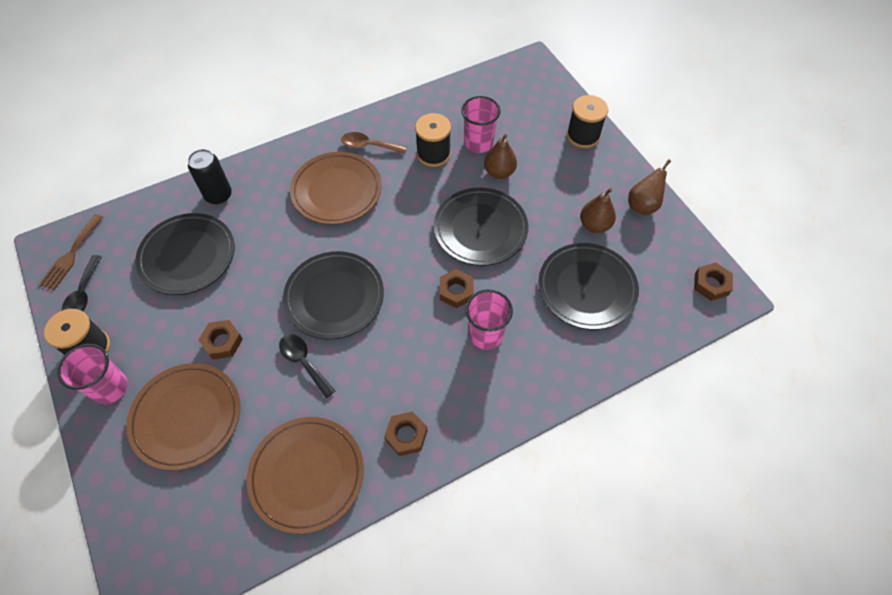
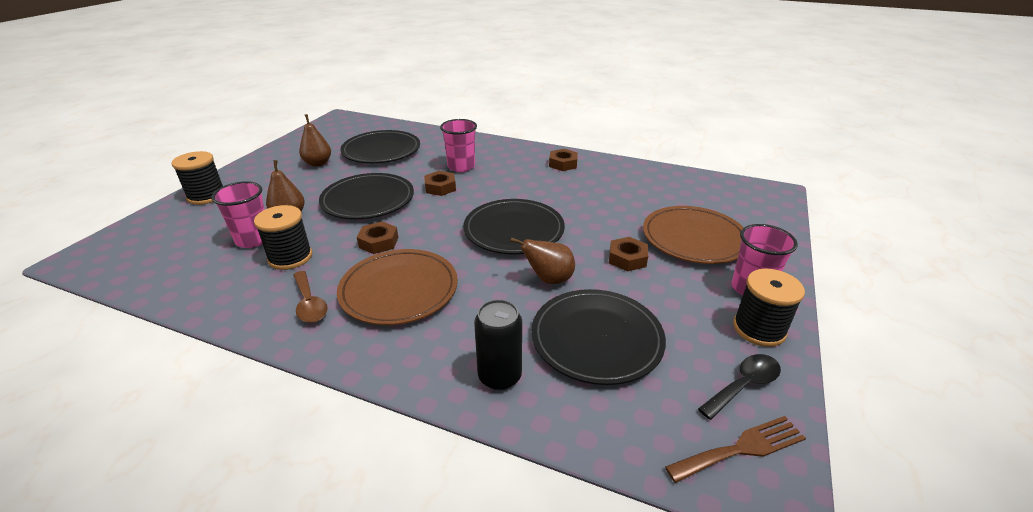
camera: 130 degrees left, 25 degrees down
brown plate [247,417,364,534] -> none
black spoon [279,334,335,398] -> none
brown pear [628,159,671,215] -> brown pear moved to [510,237,575,284]
brown nut [694,263,733,301] -> brown nut moved to [357,221,398,254]

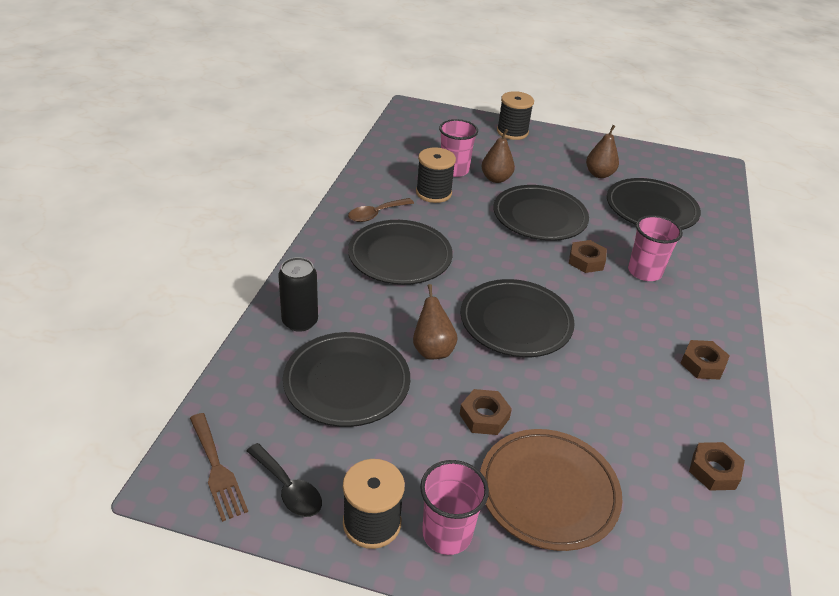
camera: 80 degrees right, 5 degrees up
brown plate [337,249,458,325] -> black plate [348,220,453,285]
brown nut [357,221,398,254] -> brown nut moved to [689,442,745,491]

